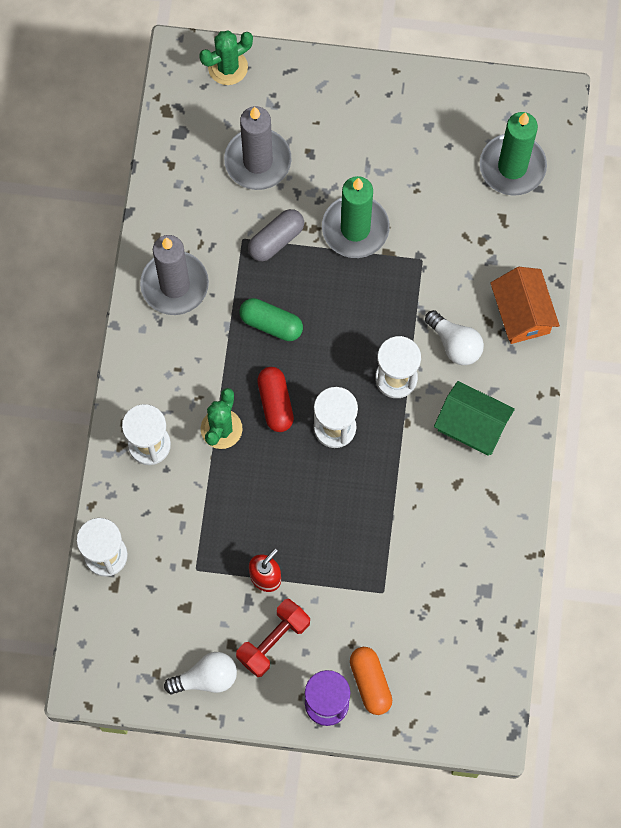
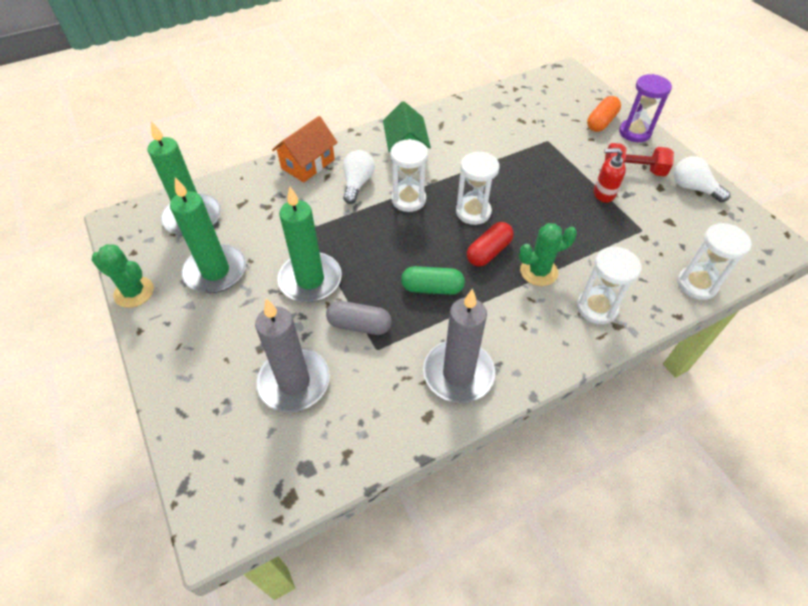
camera: 125 degrees left, 20 degrees down
green cactus [199,30,253,85] -> green cactus moved to [92,244,154,308]
green capsule [239,298,303,341] -> green capsule turned 75 degrees counterclockwise [401,266,465,295]
none -> green candle [170,177,246,293]

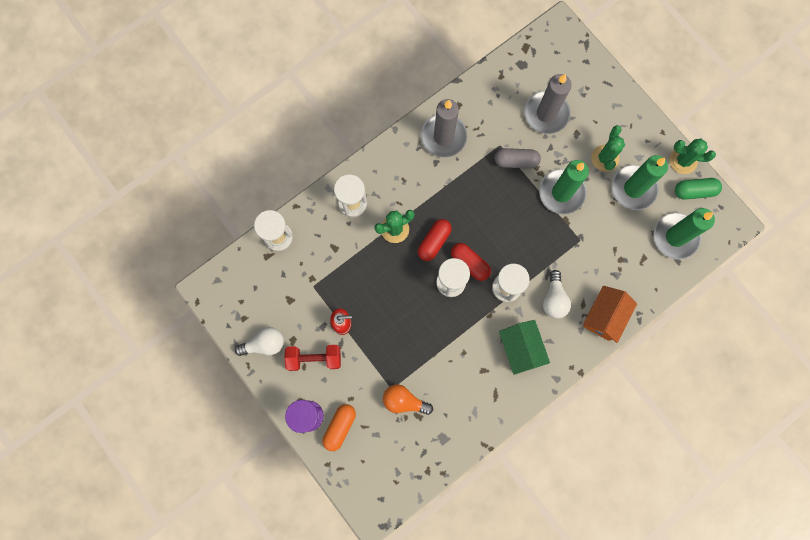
camera: 170 degrees right, 25 degrees up
green capsule [401,266,465,295] -> green capsule moved to [675,178,722,200]
white light bulb [674,156,730,202] -> white light bulb turned 45 degrees counterclockwise [235,327,284,356]
none -> orange light bulb [383,384,433,415]
none -> red capsule [451,243,491,281]
none -> green cactus [591,125,625,172]

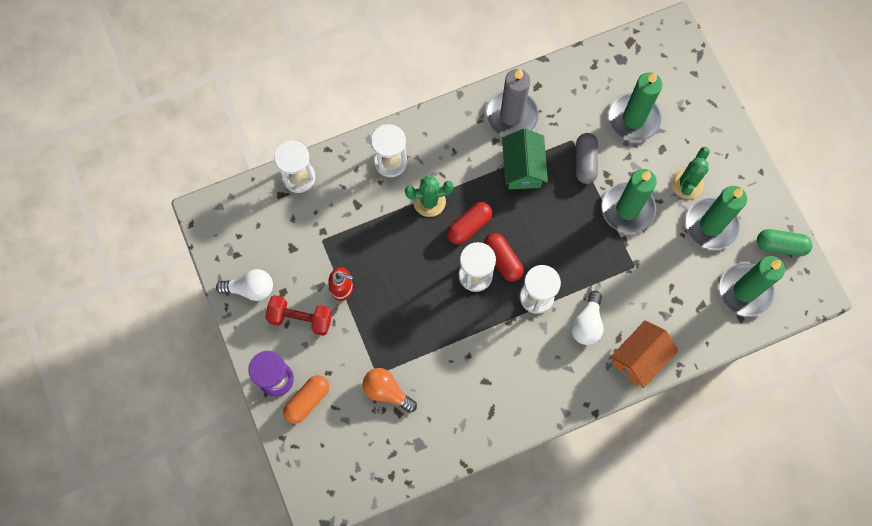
camera: 15 degrees right, 5 degrees down
grey capsule [495,148,541,169] -> grey capsule turned 75 degrees clockwise [576,133,598,184]
green house [499,320,550,375] -> green house moved to [502,128,548,189]
grey candle [524,74,572,134] -> green candle [608,72,663,142]
green cactus [670,139,716,174] -> none

